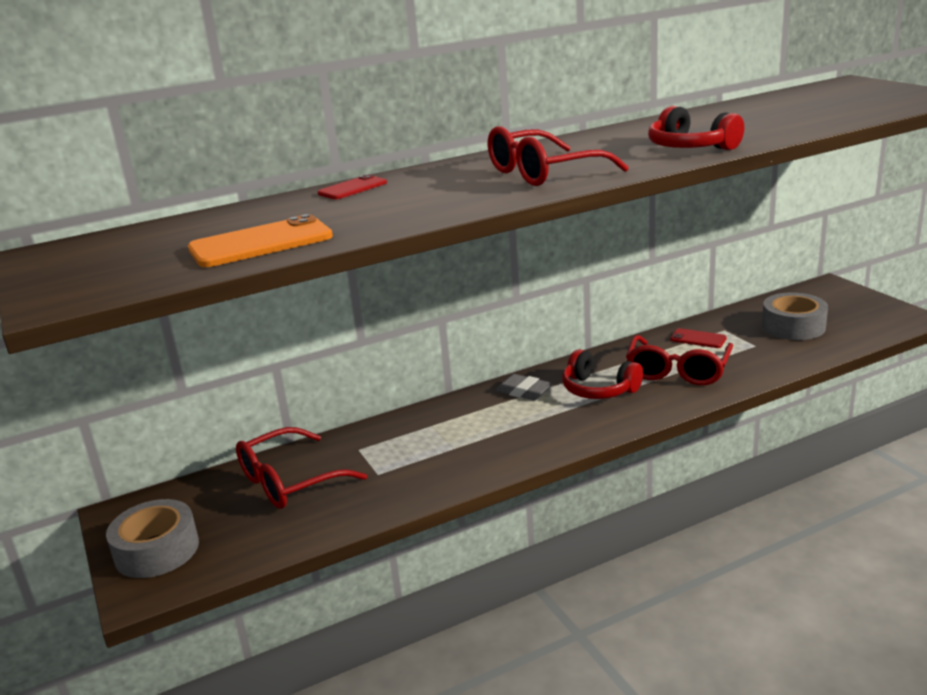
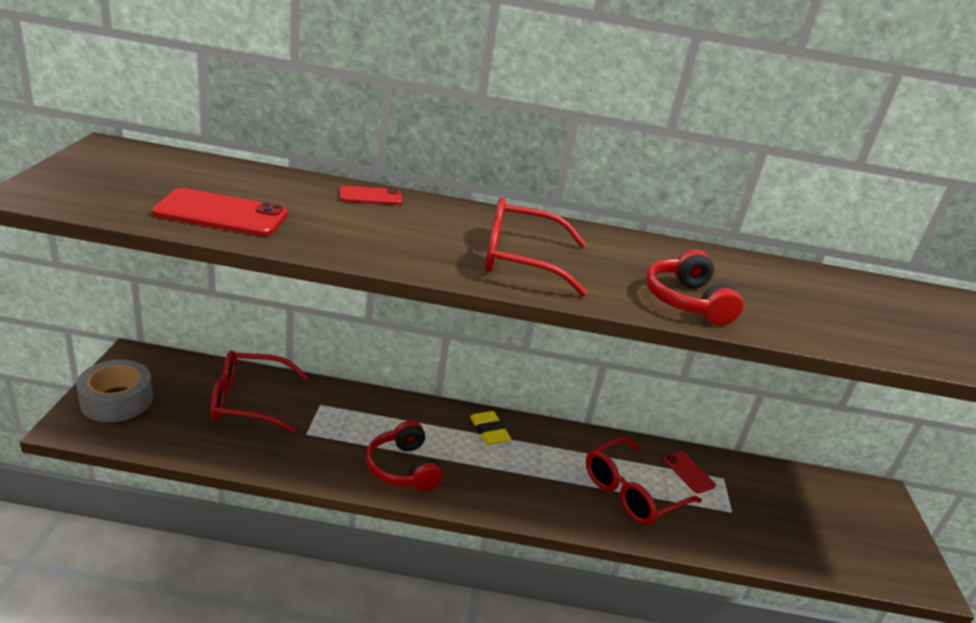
camera: 25 degrees right, 5 degrees up
orange phone [188,214,333,267] -> red phone [152,188,288,236]
grey eraser [496,374,553,400] -> yellow eraser [470,411,511,445]
red headphones [562,349,643,399] -> red headphones moved to [366,420,443,492]
grey tape [762,293,828,340] -> none

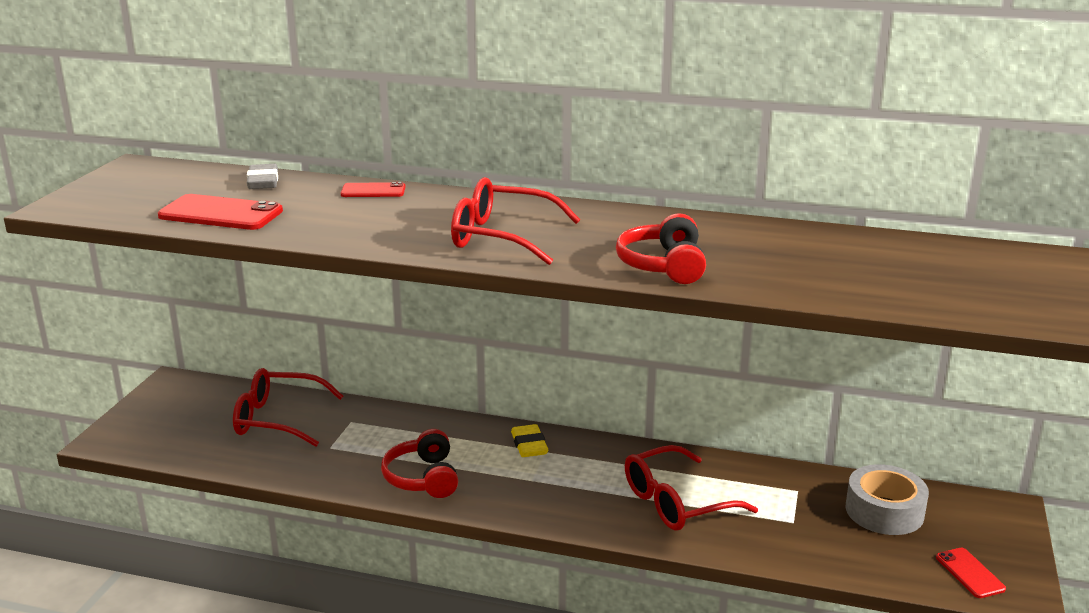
camera: 15 degrees right, 5 degrees down
grey tape [76,360,153,422] -> grey tape moved to [846,464,929,535]
red phone [663,451,716,494] -> red phone moved to [936,548,1006,598]
none -> grey eraser [247,164,278,189]

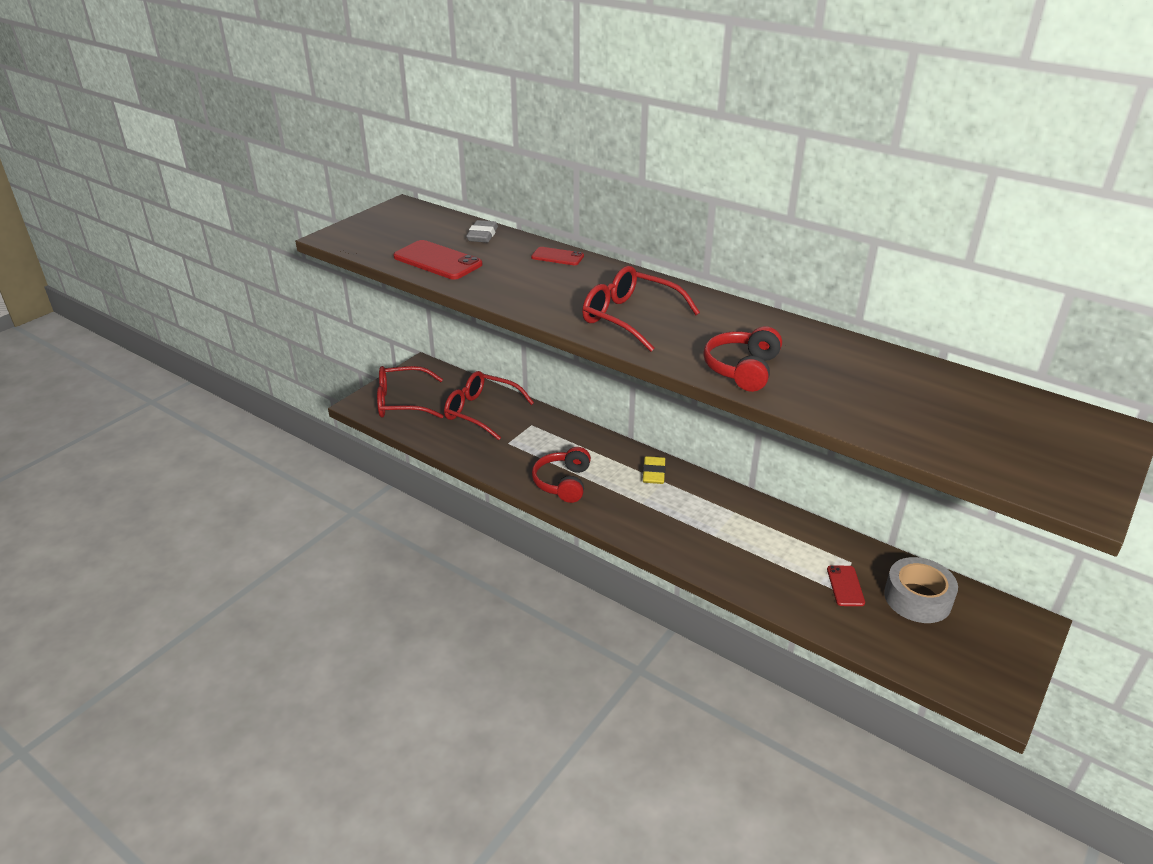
camera: 20 degrees right, 10 degrees up
red glasses [625,445,758,531] -> red glasses moved to [377,366,443,418]
red phone [936,548,1006,598] -> red phone moved to [827,565,865,606]

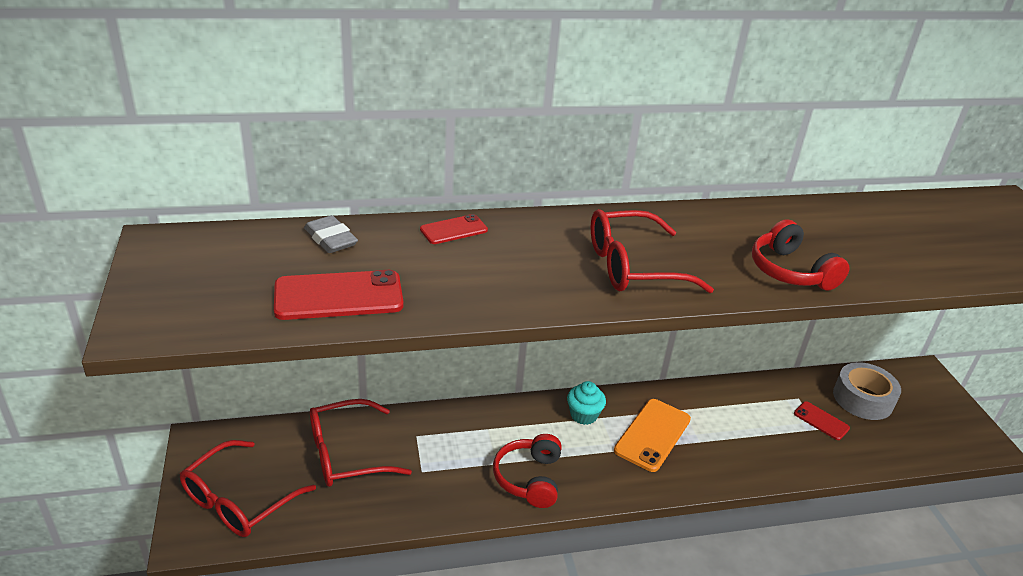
camera: 50 degrees left, 0 degrees up
red headphones [532,447,591,503] -> red headphones turned 45 degrees clockwise [493,434,562,508]
yellow eraser [643,456,666,484] -> turquoise cupcake [567,381,606,425]
none -> orange phone [614,399,691,472]

